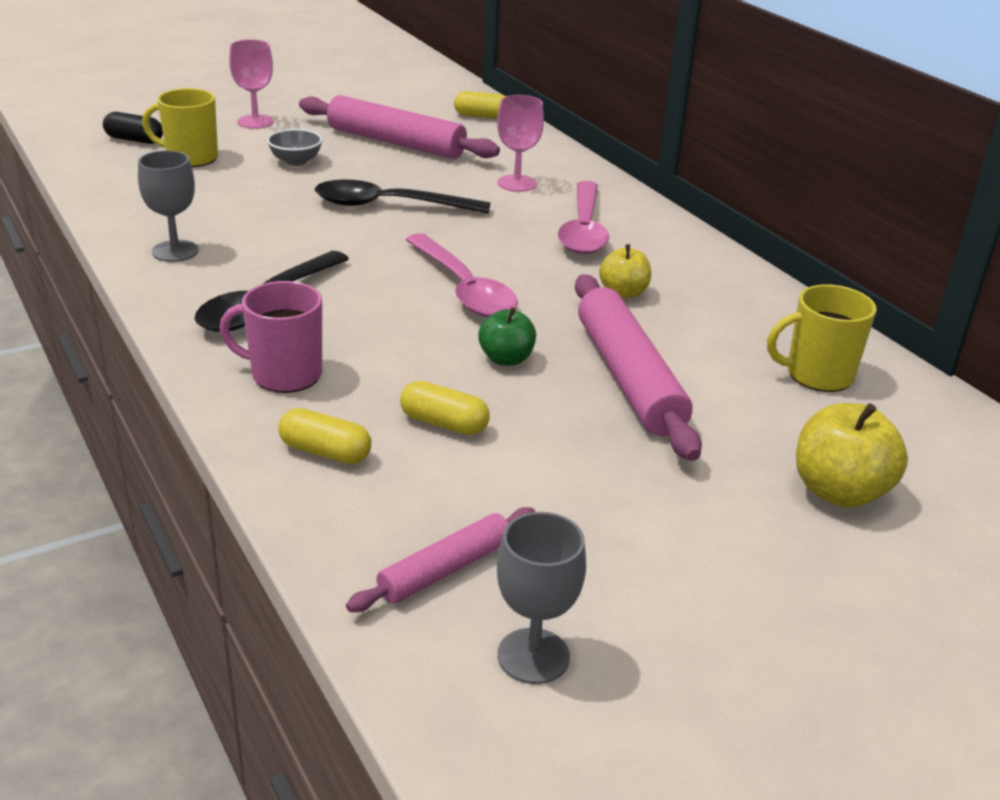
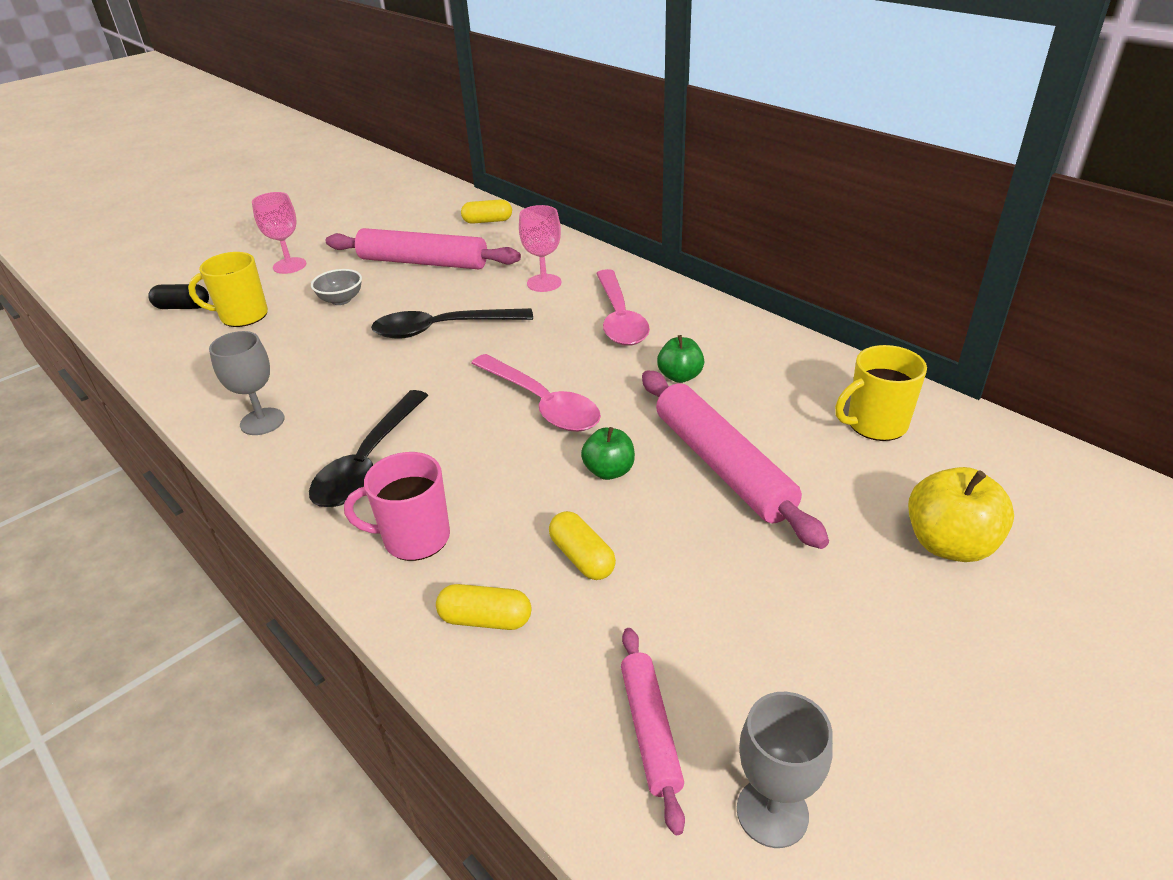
camera: 10 degrees left, 5 degrees up
pink rolling pin [346,507,535,612] -> pink rolling pin turned 45 degrees counterclockwise [621,628,685,835]
yellow capsule [400,381,490,435] -> yellow capsule turned 45 degrees clockwise [549,511,616,580]
yellow apple [599,244,651,298] -> green apple [657,335,704,383]

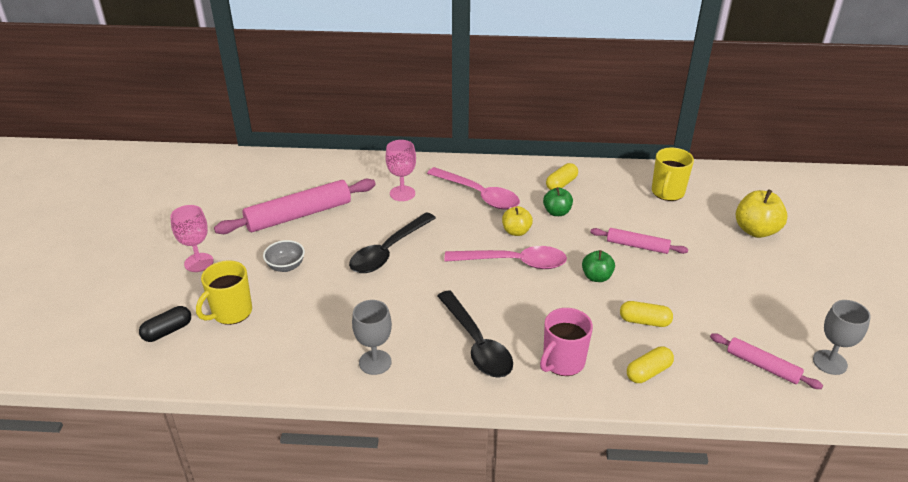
camera: 45 degrees left, 0 degrees up
yellow capsule [461,199,512,224] -> yellow capsule moved to [546,163,578,190]
pink rolling pin [642,370,829,549] -> pink rolling pin [590,228,688,254], size x0.55
none -> yellow apple [502,206,533,236]

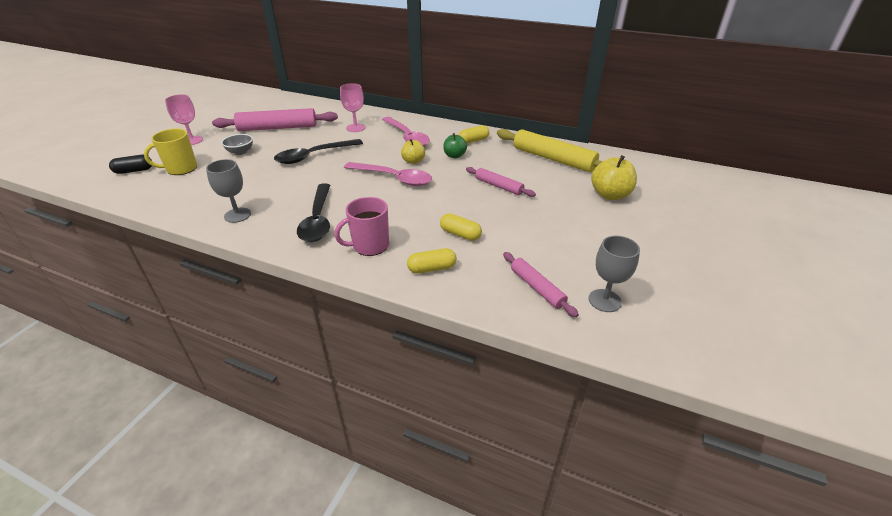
camera: 20 degrees right, 0 degrees up
green apple [582,250,615,282] -> none
yellow mug [652,148,694,201] -> yellow rolling pin [497,129,603,172]

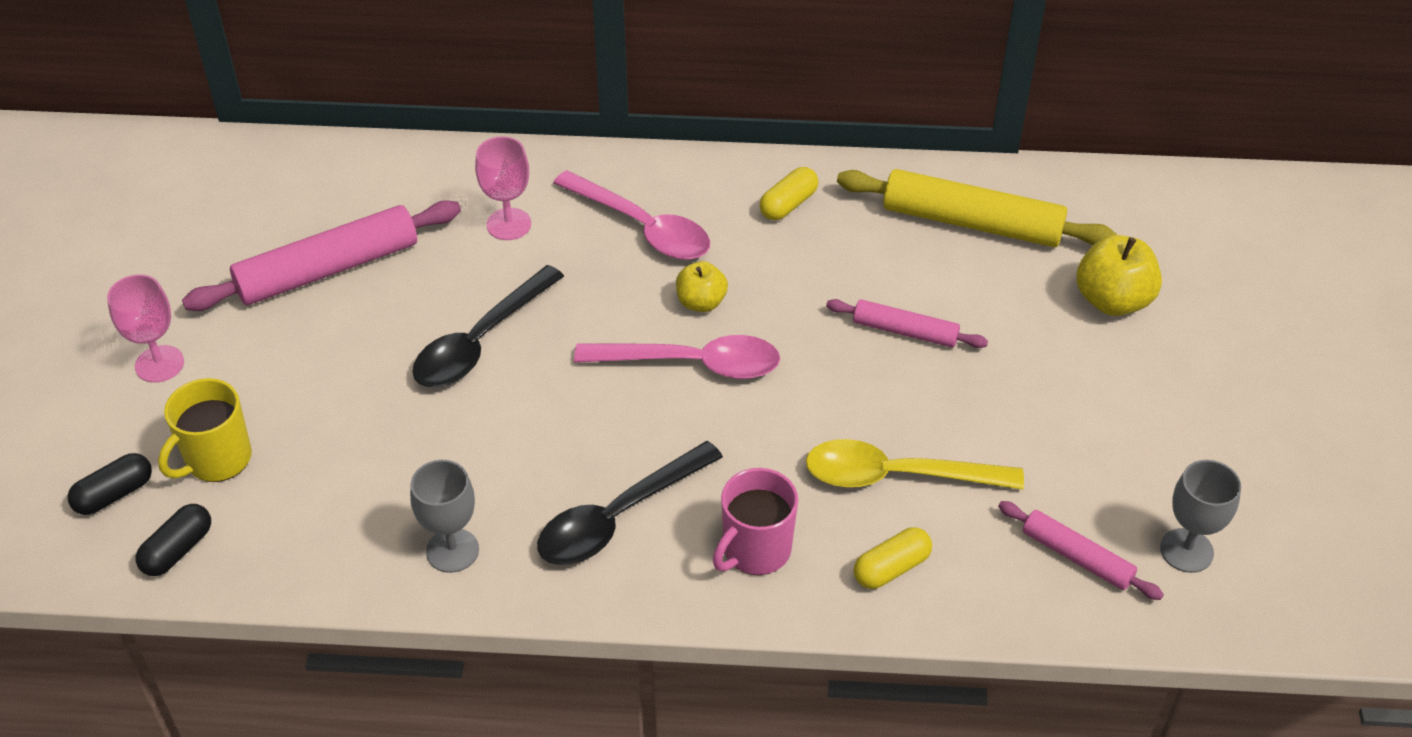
camera: 20 degrees left, 10 degrees up
grey bowl [221,134,253,155] -> none
black spoon [297,183,331,242] -> black spoon turned 75 degrees clockwise [537,441,723,565]
yellow capsule [440,213,482,241] -> yellow spoon [806,439,1024,490]
green apple [443,133,467,158] -> none
none -> black capsule [136,504,211,576]

